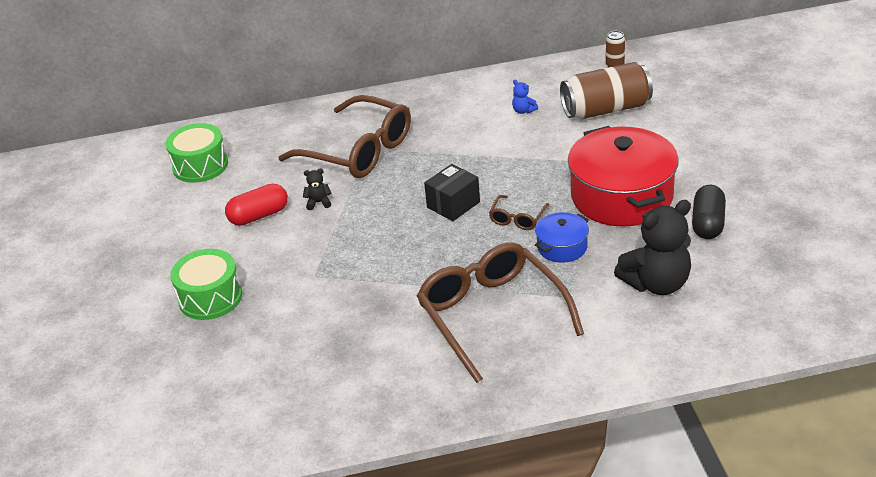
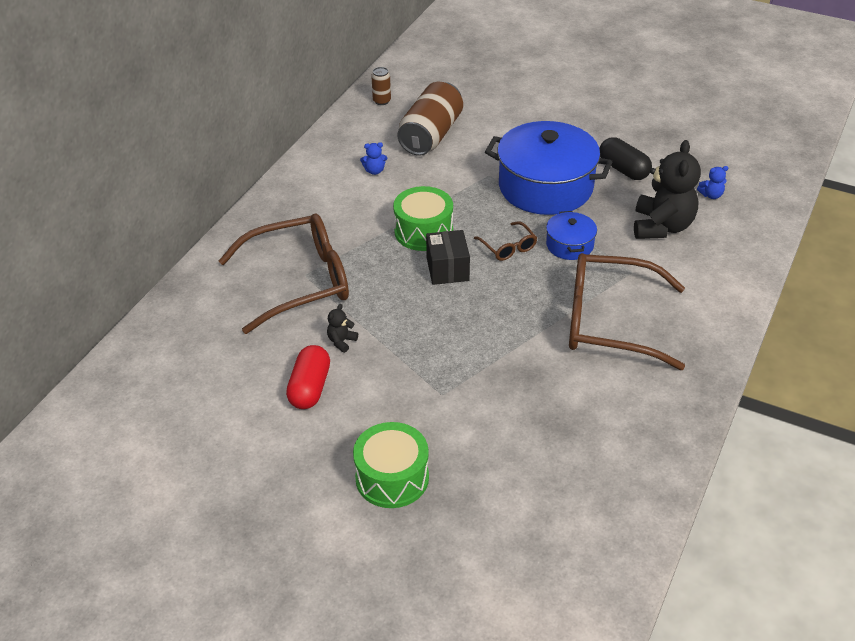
camera: 55 degrees left, 5 degrees up
green drum [166,123,228,183] -> green drum moved to [393,186,453,251]
red pot [568,126,679,227] -> blue pot [485,121,612,215]
none -> blue teddy bear [697,166,728,199]

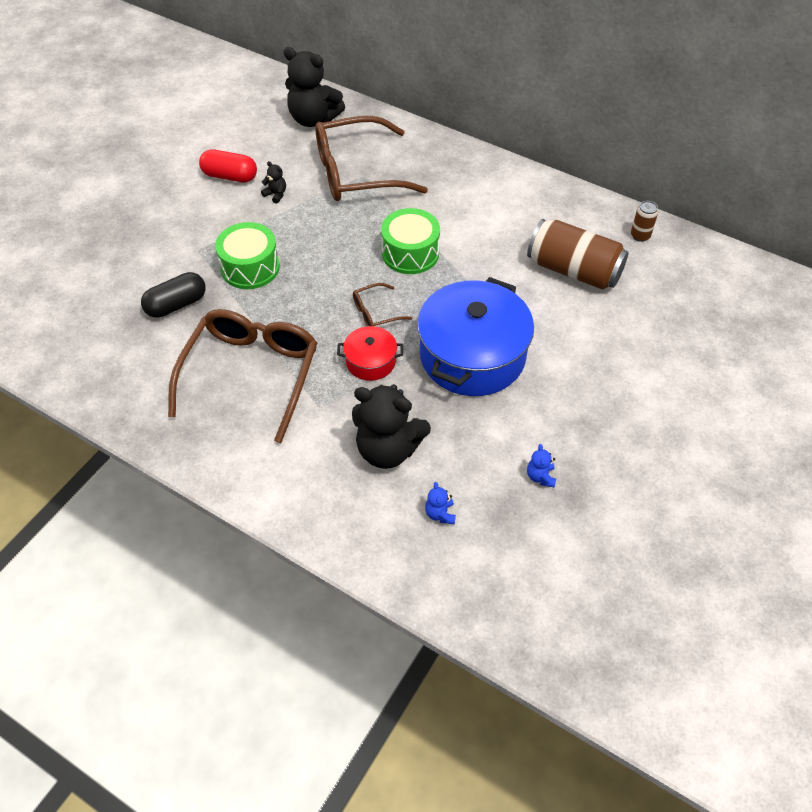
camera: 95 degrees right, 10 degrees up
brown glasses [219,214,349,334] -> brown glasses turned 90 degrees clockwise [315,116,428,201]
green drum [353,422,429,508] -> green drum moved to [215,222,280,289]
blue teddy bear [360,142,387,175] -> blue teddy bear moved to [527,444,556,487]
black box [426,230,470,285] -> none
blue pot [546,211,597,260] -> red pot [337,326,403,381]
black capsule [599,137,652,180] -> black capsule moved to [141,272,206,318]
none -> black teddy bear [283,47,345,127]

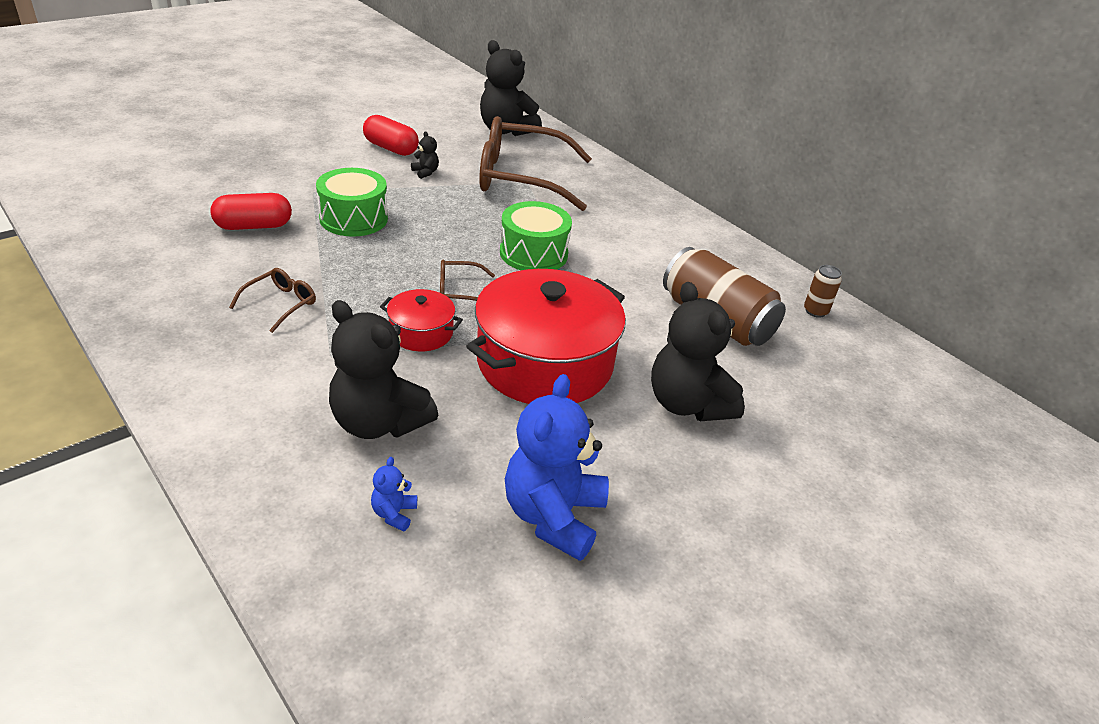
camera: 15 degrees right, 15 degrees down
black capsule [141,272,206,318] -> red capsule [211,193,292,230]
brown glasses [168,309,318,443] -> brown glasses [229,268,316,333], size x0.43
blue pot [417,277,534,396] -> red pot [466,269,626,404]
blue teddy bear [527,444,556,487] -> blue teddy bear [505,374,609,561], size x2.40
none -> black teddy bear [651,282,745,421]

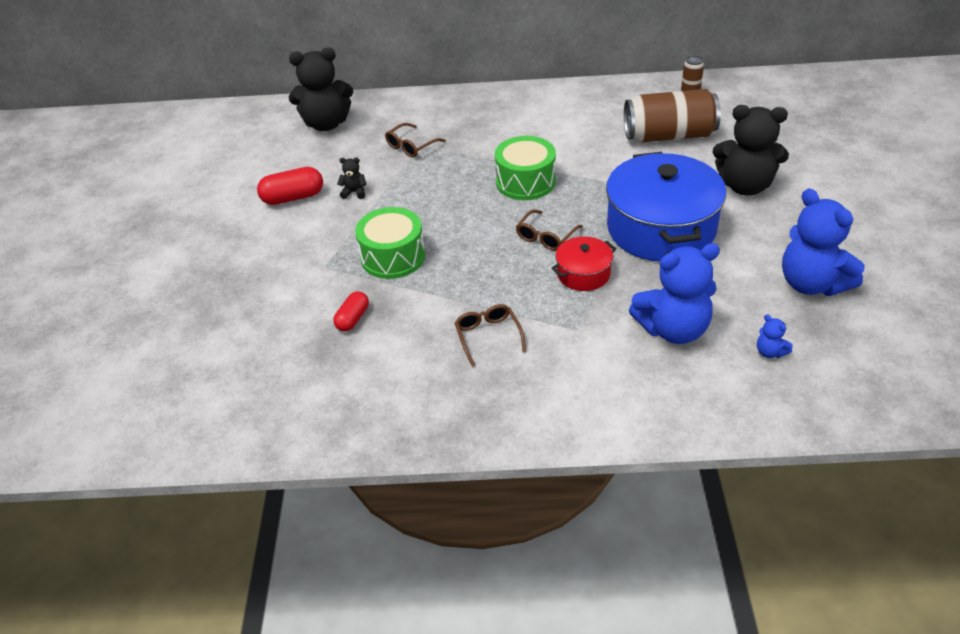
camera: 45 degrees left, 5 degrees up
red capsule [211,193,292,230] -> red capsule [333,291,369,331], size x0.64
black teddy bear [329,300,438,439] -> blue teddy bear [629,243,720,344]
red pot [466,269,626,404] -> blue pot [606,152,726,262]
brown glasses [479,116,592,211] -> brown glasses [385,123,446,157], size x0.43

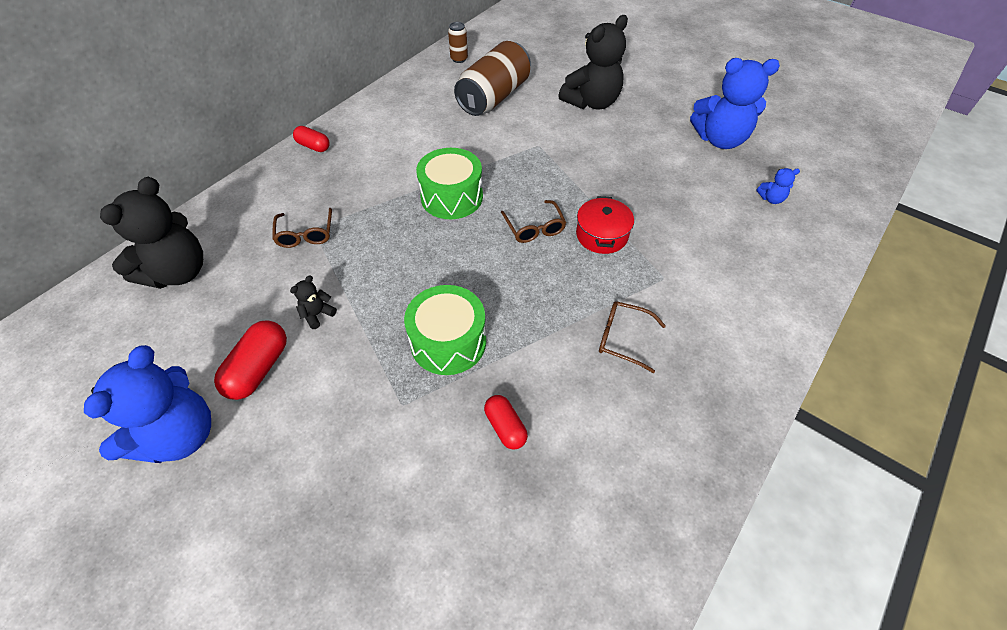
camera: 55 degrees left, 10 degrees up
blue pot [606,152,726,262] -> none
blue teddy bear [629,243,720,344] -> blue teddy bear moved to [84,345,211,463]
none -> red capsule [293,126,330,152]

